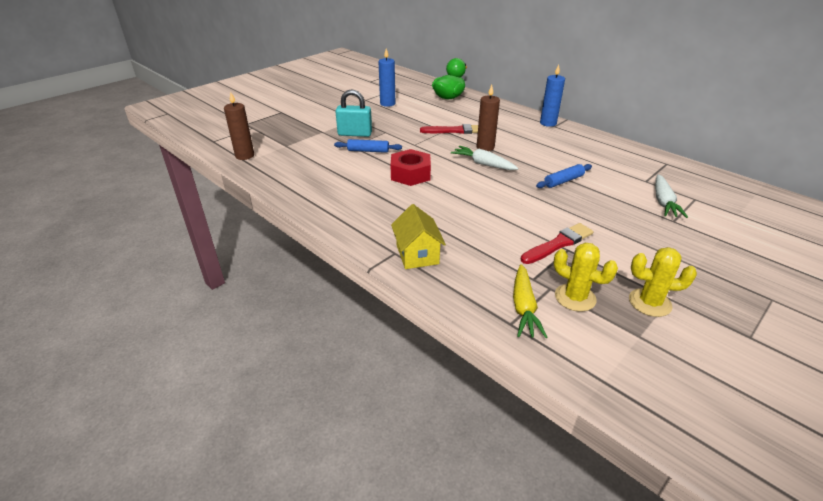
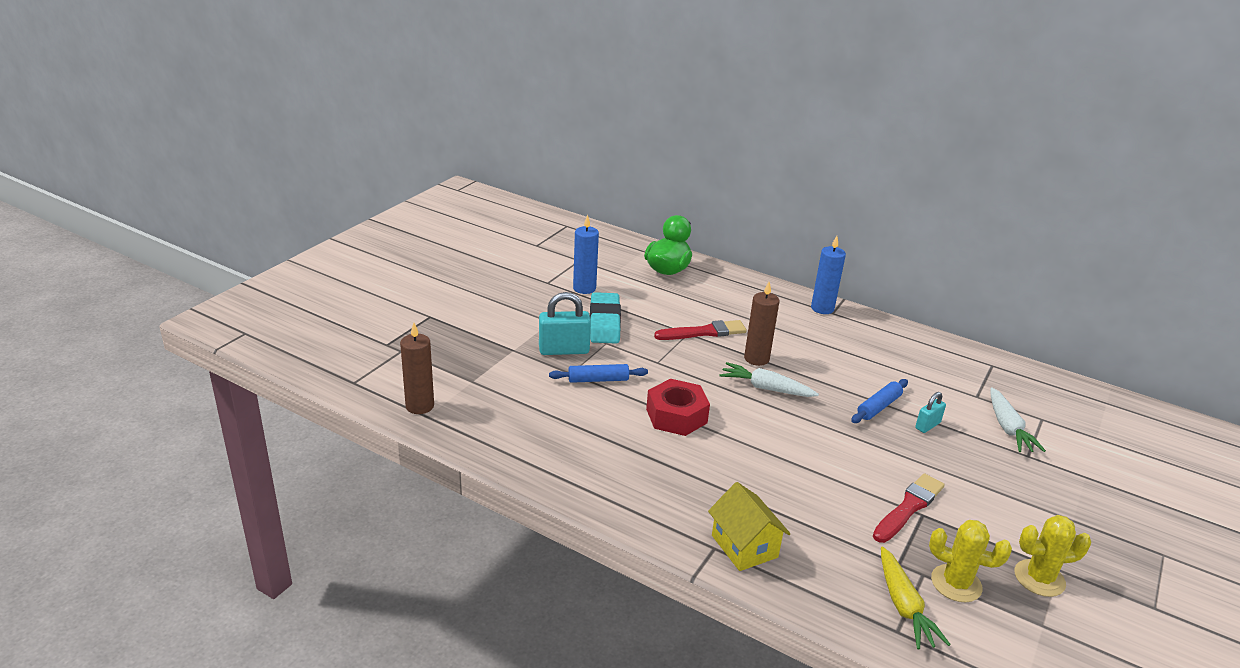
camera: 15 degrees left, 5 degrees down
none -> turquoise eraser [590,292,621,344]
none -> turquoise padlock [915,392,946,433]

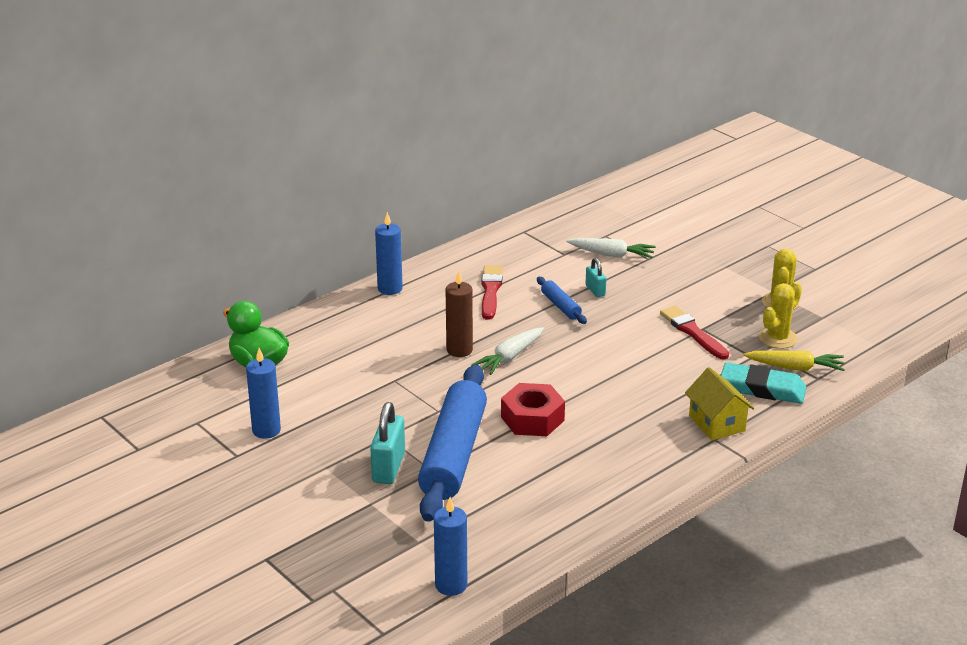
camera: 70 degrees left, 0 degrees up
brown candle [400,323,434,414] -> blue candle [434,497,467,596]
blue rolling pin [549,364,648,383] -> blue rolling pin [418,364,487,522], size x2.32
turquoise eraser [590,292,621,344] -> turquoise eraser moved to [721,362,807,404]
red brush [654,320,747,340] -> red brush moved to [481,265,503,320]
yellow house [708,482,790,571] -> yellow house turned 75 degrees clockwise [685,367,754,440]

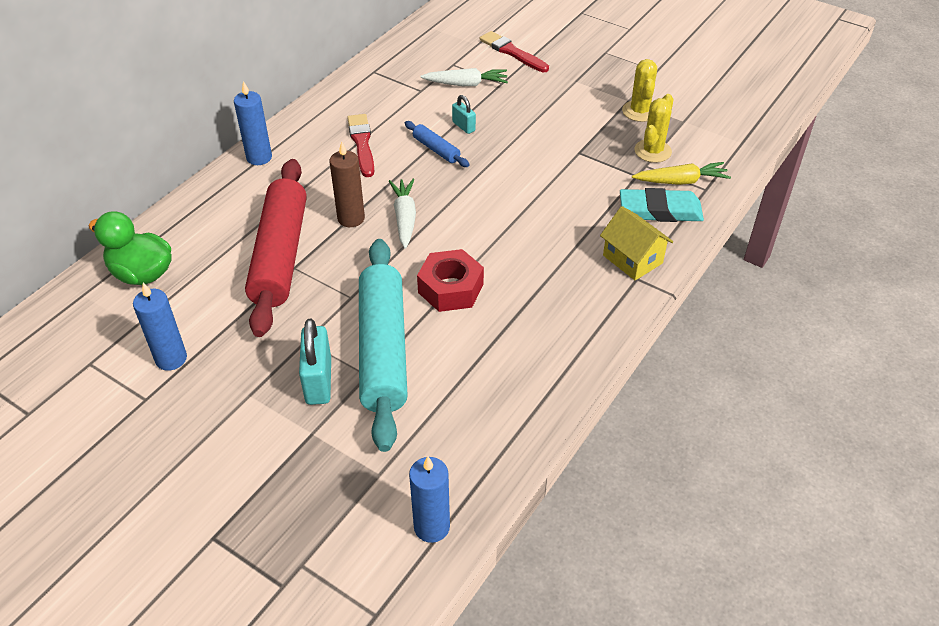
camera: 15 degrees left, 15 degrees up
blue rolling pin [418,364,487,522] -> turquoise rolling pin [359,239,408,452]
white carrot [471,327,544,375] -> white carrot turned 150 degrees clockwise [389,179,416,249]
red brush [660,306,729,360] -> red brush moved to [480,31,549,72]
none -> red rolling pin [245,159,307,337]

